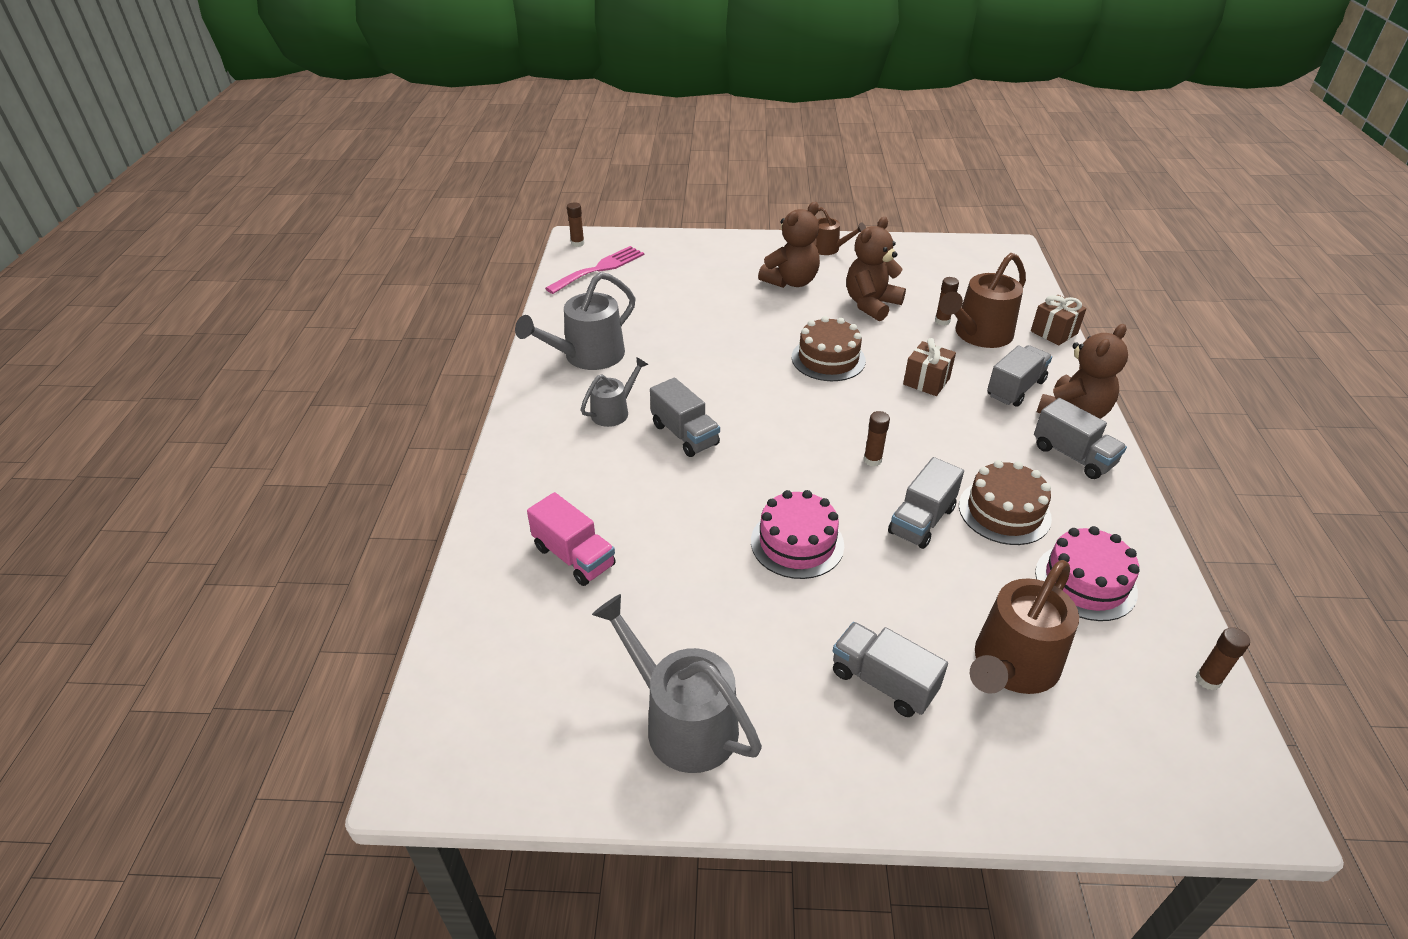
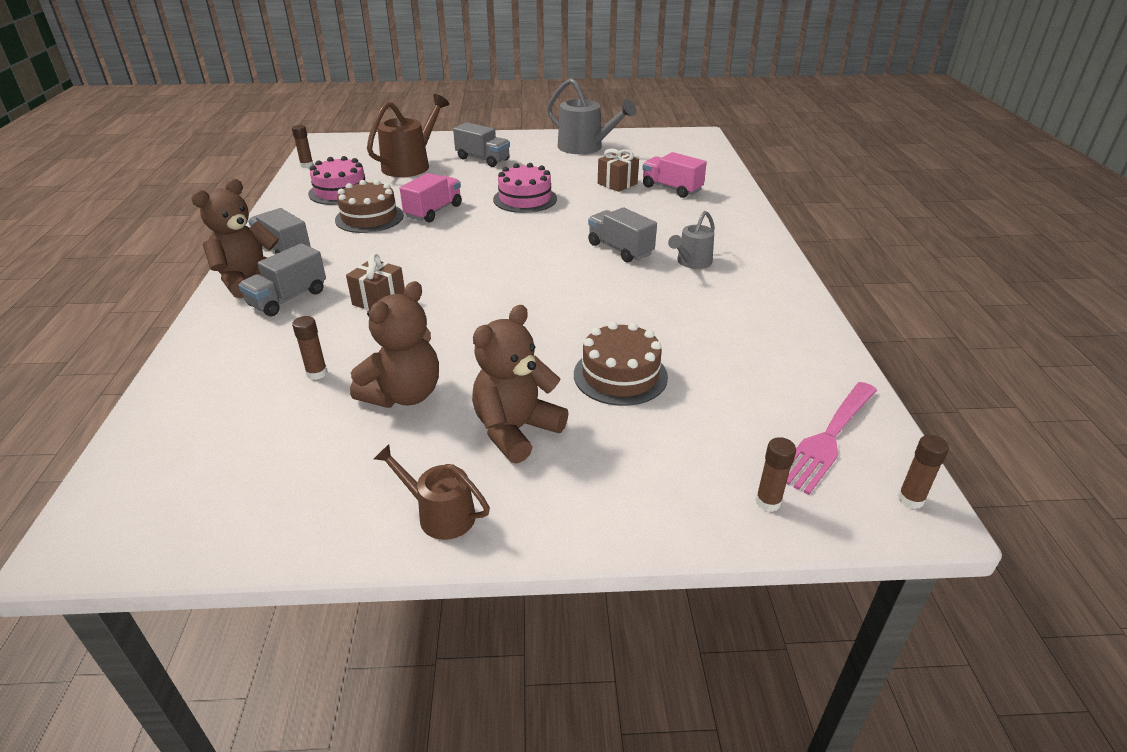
camera: 175 degrees right, 5 degrees down
grey watering can [515,272,635,370] -> none
brown cake [792,316,866,381] -> brown cake moved to [574,322,668,406]
brown glue stick [864,411,890,466] -> brown glue stick moved to [756,437,796,512]
grey truck [888,457,964,549] -> pink truck [400,173,462,223]
brown watering can [939,253,1026,348] -> none
brown gift [1031,295,1087,345] -> brown gift moved to [598,148,639,192]

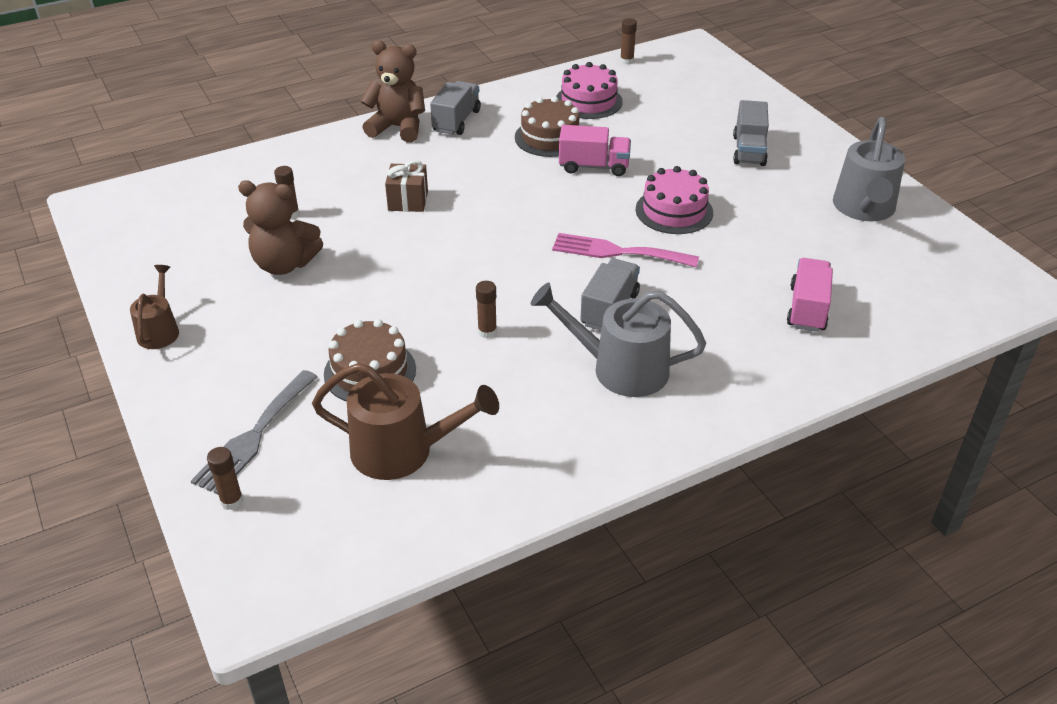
camera: 65 degrees right, 5 degrees up
grey truck [238,243,326,316] -> none
brown watering can [367,94,449,177] -> brown watering can moved to [312,363,499,480]
brown teddy bear [472,305,569,464] -> none
brown gift [598,148,639,192] -> none
grey watering can [668,211,715,269] -> grey watering can [531,283,706,397], size x1.72
pink fork [786,382,877,495] -> pink fork moved to [552,233,699,268]
brown glue stick [898,435,949,509] -> brown glue stick moved to [476,281,497,338]
none -> grey fork [191,370,318,495]

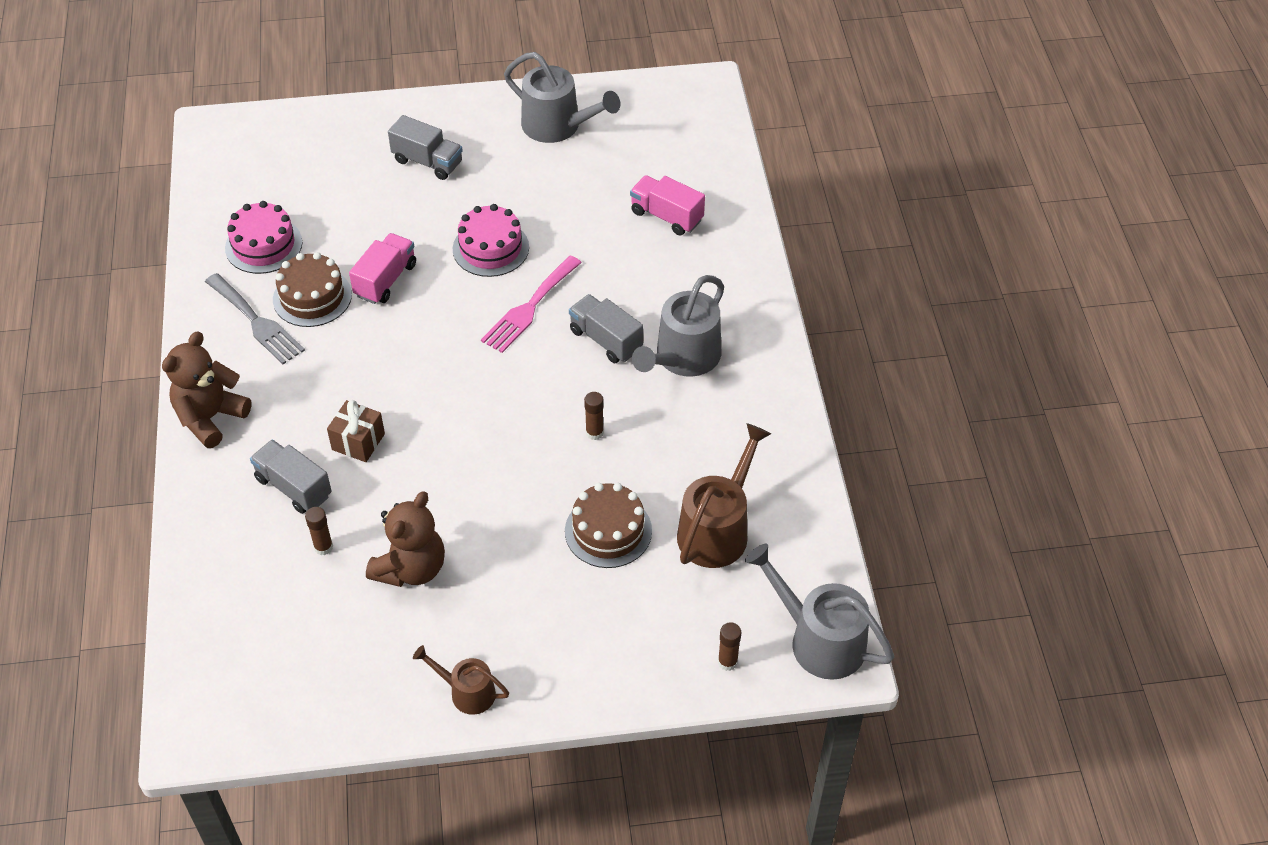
camera: 70 degrees left, 10 degrees up
grey fork [191,370,318,495] -> grey fork moved to [205,273,305,364]
grey truck [430,81,481,135] -> grey truck moved to [250,440,332,514]
brown glue stick [620,18,637,64] -> none
none -> grey watering can [745,544,894,680]

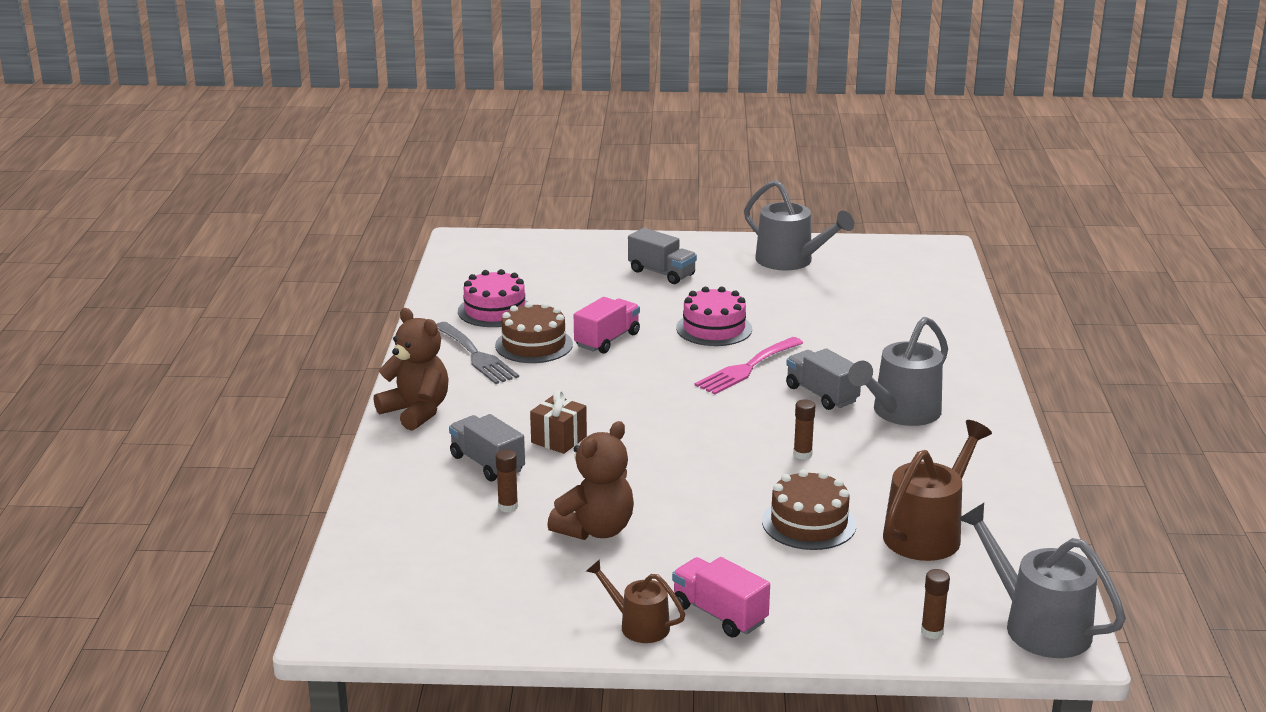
camera: 10 degrees right, 25 degrees down
brown teddy bear [162,331,252,448] -> brown teddy bear turned 90 degrees clockwise [373,308,449,431]
pink truck [630,175,705,235] -> pink truck moved to [672,557,770,637]

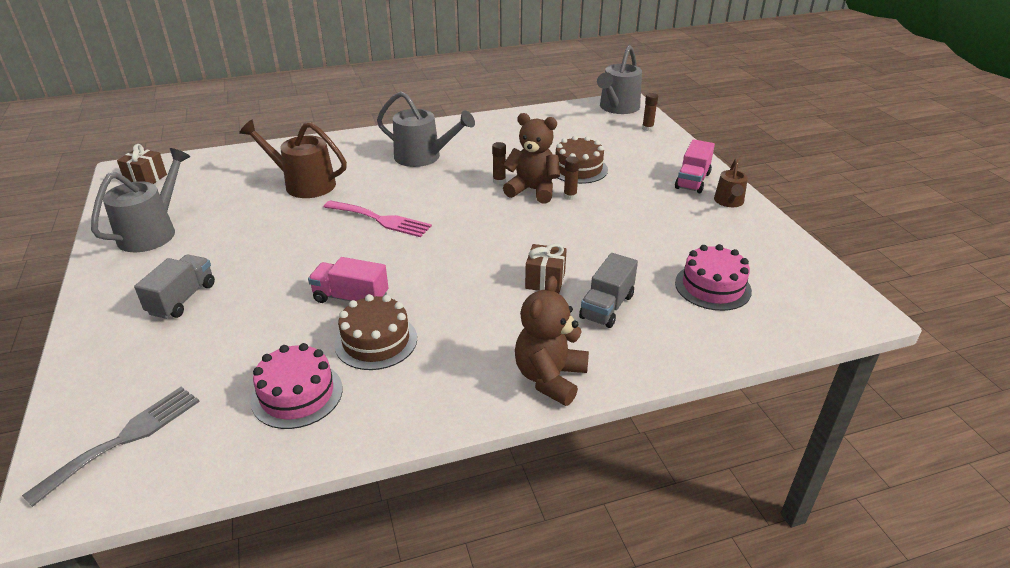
camera: 110 degrees left, 10 degrees up
grey fork [437,322,519,384] -> grey fork moved to [22,387,200,507]
brown glue stick [496,449,518,513] -> brown glue stick moved to [563,156,580,200]
brown teddy bear [547,421,634,540] -> brown teddy bear moved to [503,113,560,203]
pink cake [676,287,752,346] -> pink cake moved to [675,244,752,311]
grey truck [786,348,861,410] -> none
brown watering can [883,420,992,561] -> brown watering can moved to [239,120,347,198]
none -> brown gift [117,144,167,184]

